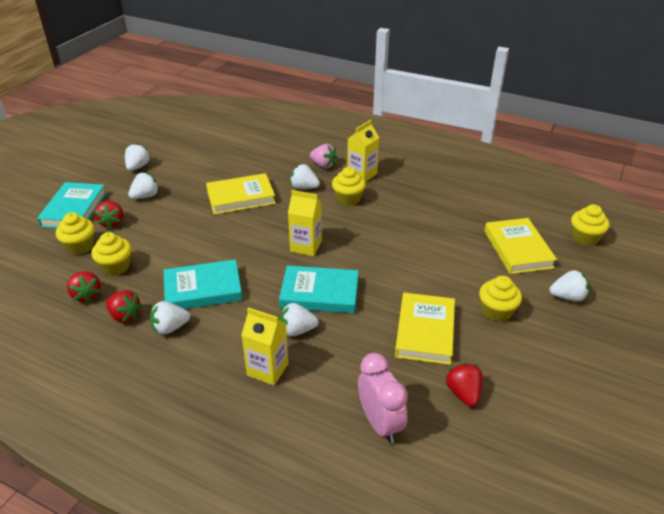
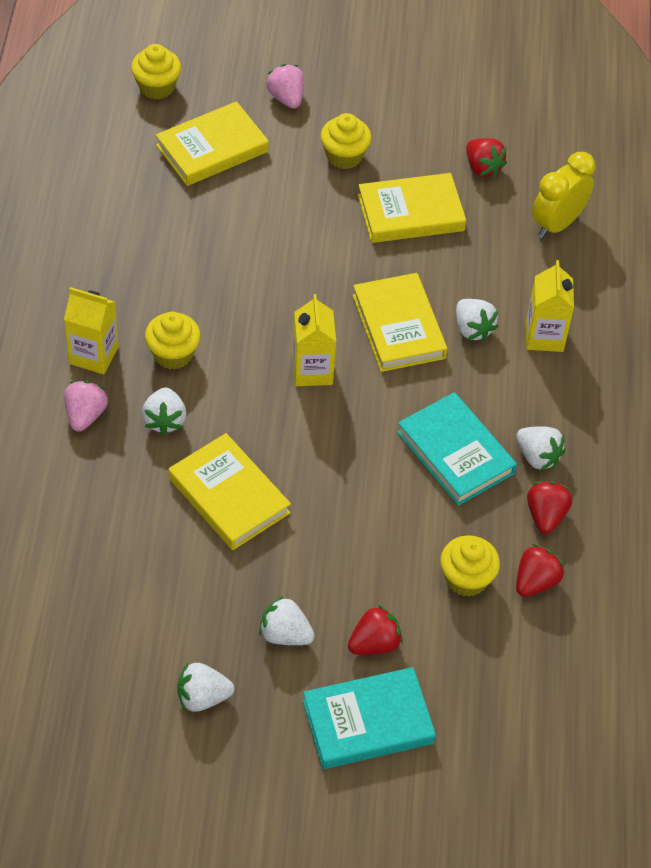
camera: 115 degrees left, 15 degrees up
yellow cupcake [56,212,95,255] -> none
turquoise book [279,266,359,313] -> yellow book [353,273,447,372]
pink clock [358,353,408,443] -> yellow clock [532,152,596,238]
red strawberry [446,363,483,407] -> red strawberry turned 90 degrees counterclockwise [466,138,507,177]
white strawberry [549,270,589,302] -> pink strawberry [266,64,304,109]

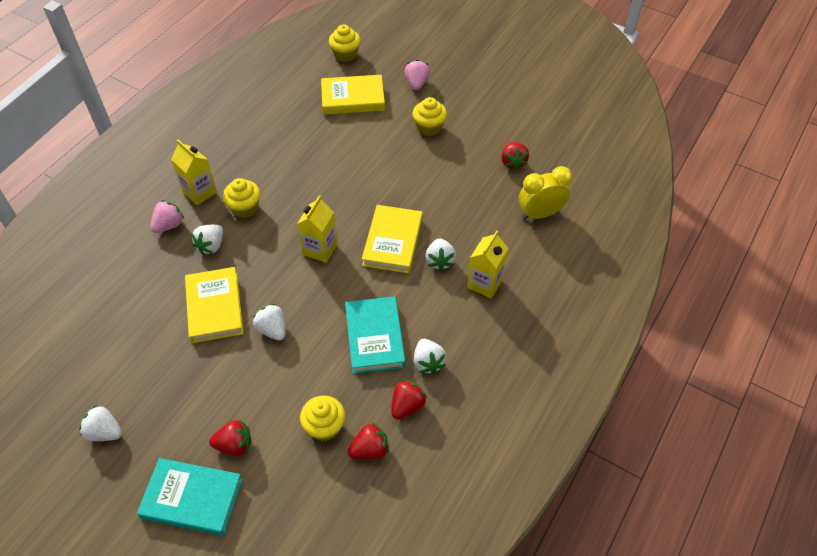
camera: 30 degrees right, 0 degrees up
white strawberry [259,596,315,645] -> white strawberry moved to [253,304,286,341]
yellow book [358,173,466,243] -> none

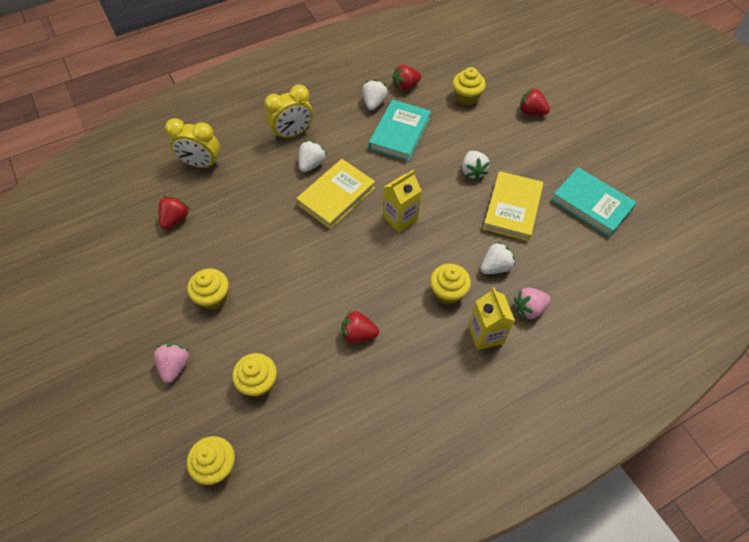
camera: 150 degrees left, 5 degrees up
white strawberry [79,405,122,441] -> none
turquoise book [137,458,243,536] -> turquoise book moved to [551,167,637,237]
yellow book [321,75,385,114] -> yellow cupcake [232,353,277,397]
red strawberry [348,422,389,460] -> red strawberry moved to [341,311,379,344]
pink strawberry [405,60,430,90] -> pink strawberry turned 150 degrees clockwise [154,343,189,383]
yellow carton [467,230,508,298] -> yellow clock [264,85,313,140]

